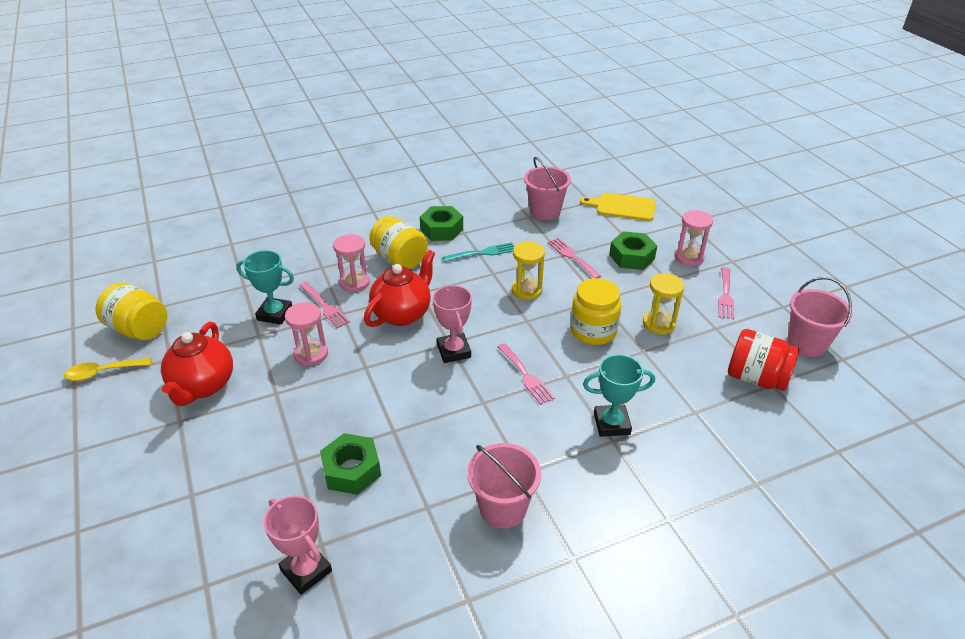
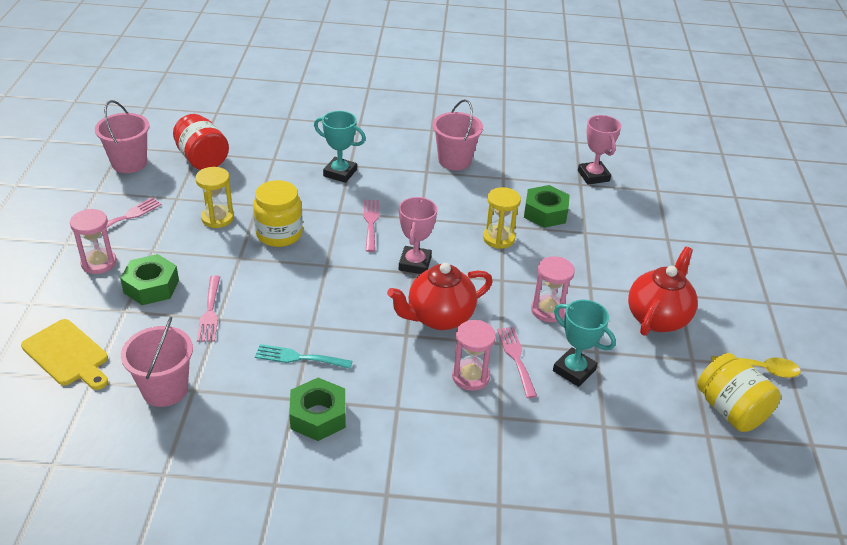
camera: 155 degrees left, 0 degrees up
yellow jar [369,216,428,270] -> none
yellow hourglass [512,241,545,300] -> yellow hourglass moved to [483,187,521,249]

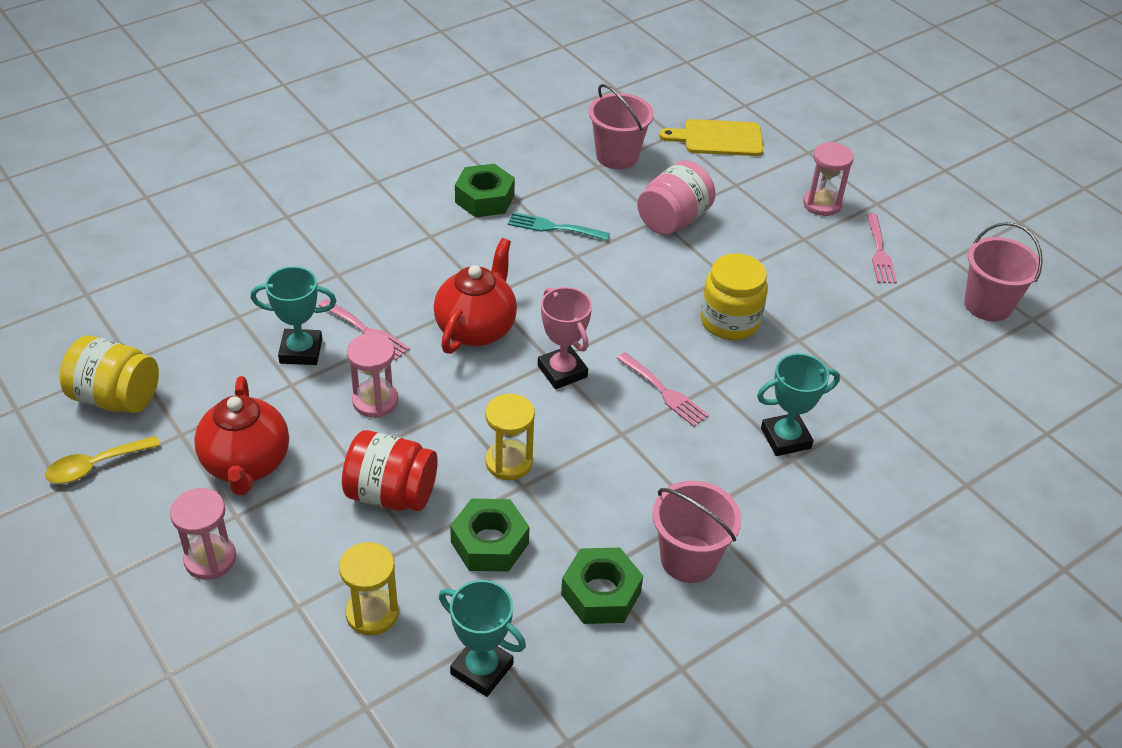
camera: 140 degrees right, 5 degrees up
green nut [120,254,179,305] -> green nut moved to [561,548,643,624]
red jar [173,114,229,170] -> red jar moved to [342,430,438,511]
yellow hourglass [195,167,234,228] -> yellow hourglass moved to [339,542,399,636]
pink fork [197,275,220,342] -> pink jar [637,160,716,235]
turquoise fork [255,344,352,369] -> turquoise fork turned 135 degrees counterclockwise [508,212,610,241]
pink hourglass [452,320,496,391] -> pink hourglass moved to [170,488,236,580]
pink trophy [578,115,621,185] -> turquoise trophy [439,580,526,697]

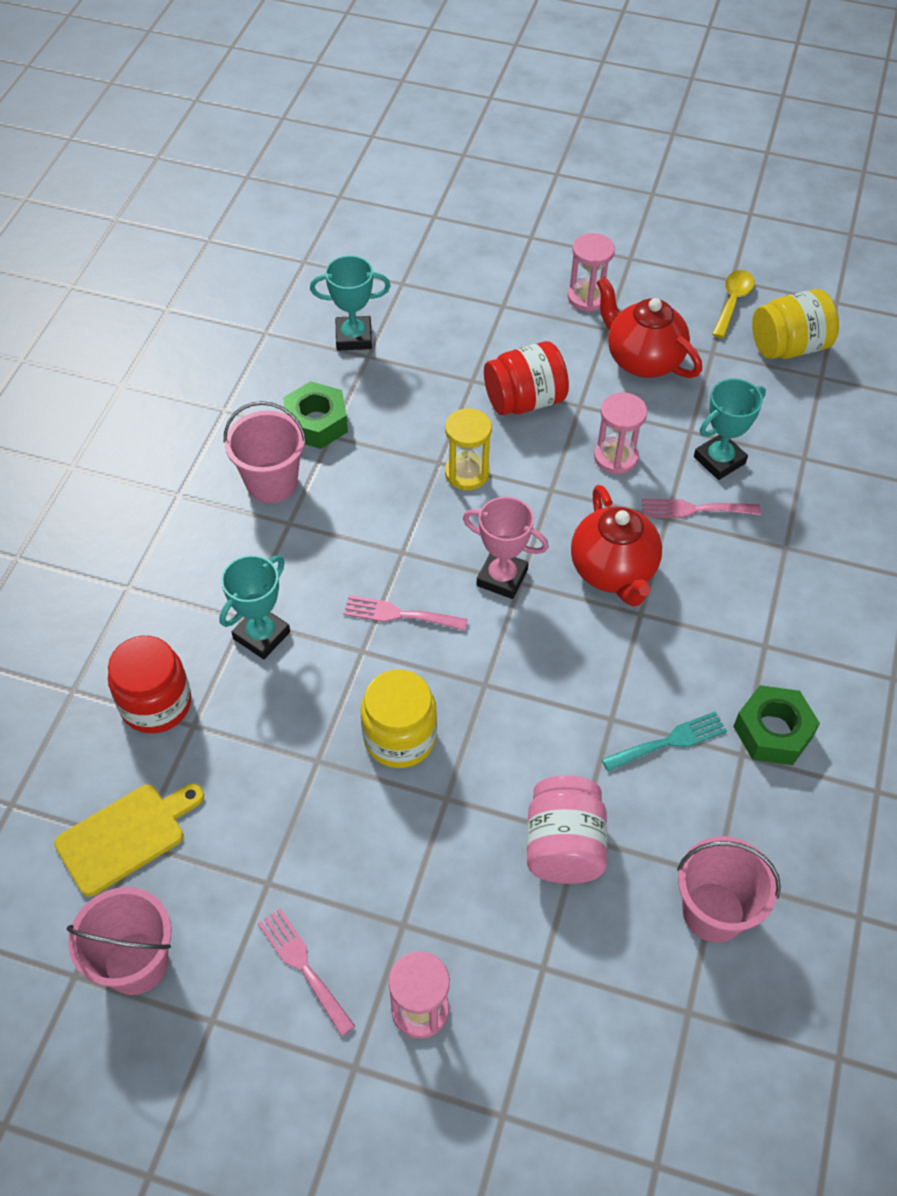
camera: 145 degrees right, 10 degrees up
yellow hourglass [339,542,399,636] -> none
green nut [450,499,529,572] -> none
yellow cutting board [659,119,763,156] -> yellow cutting board moved to [54,784,204,897]
none -> red jar [108,636,191,733]

